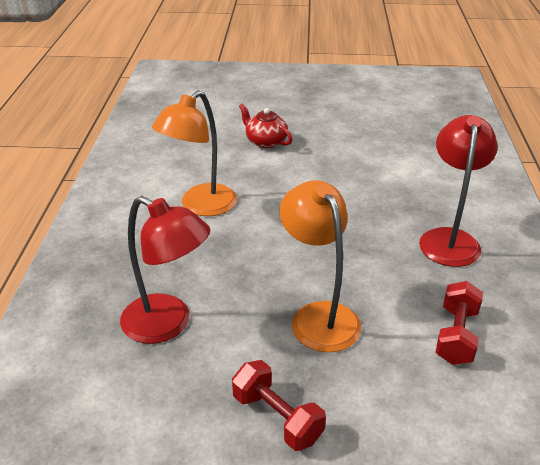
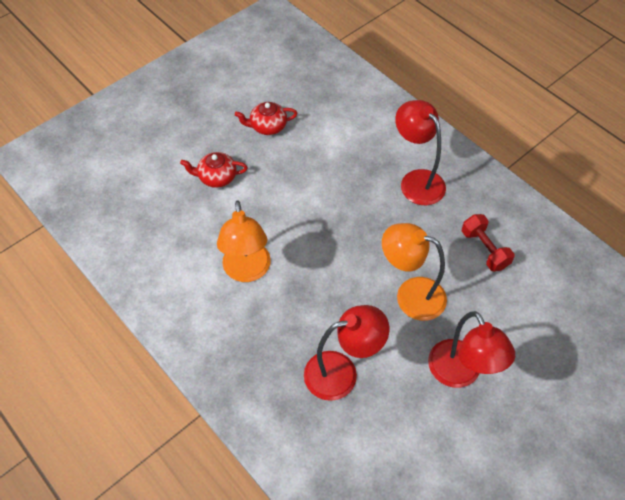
camera: 45 degrees left, 20 degrees up
red dumbbell [232,360,326,451] -> red lamp [428,311,515,388]
none -> red teapot [235,102,298,135]

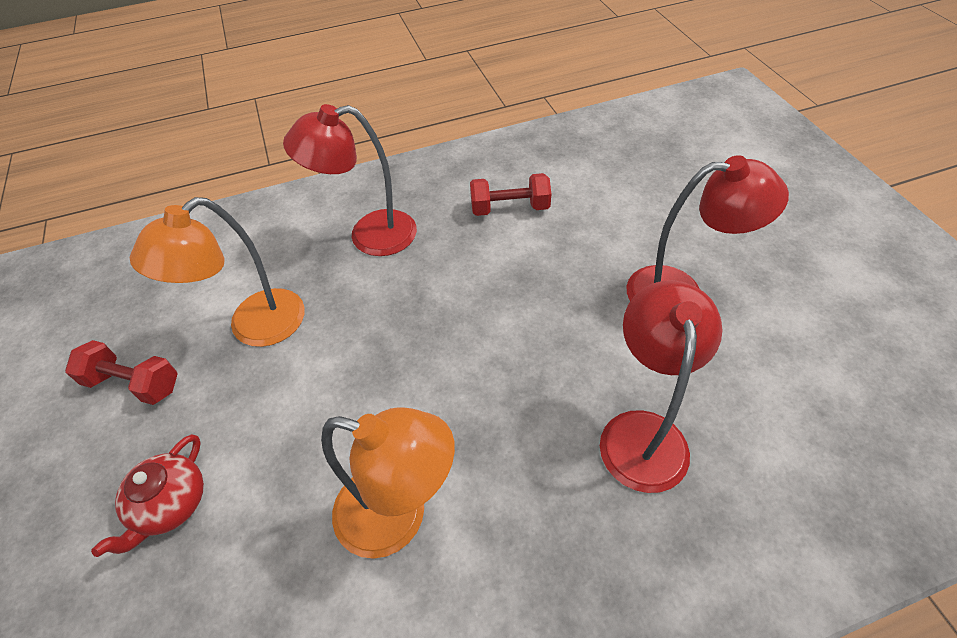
camera: 65 degrees left, 5 degrees down
red teapot [235,102,298,135] -> red dumbbell [65,340,178,405]
orange lamp [382,223,447,321] -> orange lamp moved to [130,197,305,347]

